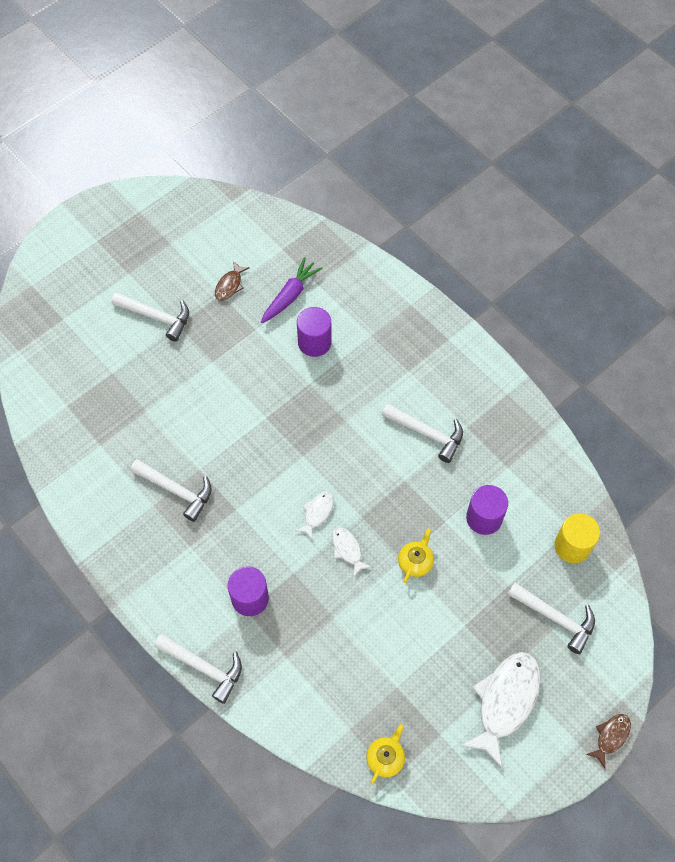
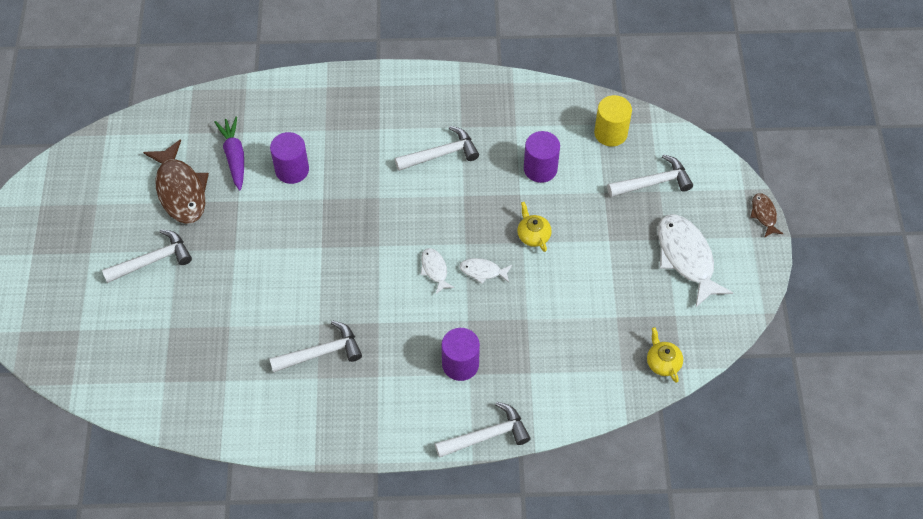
camera: 50 degrees left, 5 degrees down
brown fish [215,261,249,301] -> brown fish [143,139,209,224], size x2.03

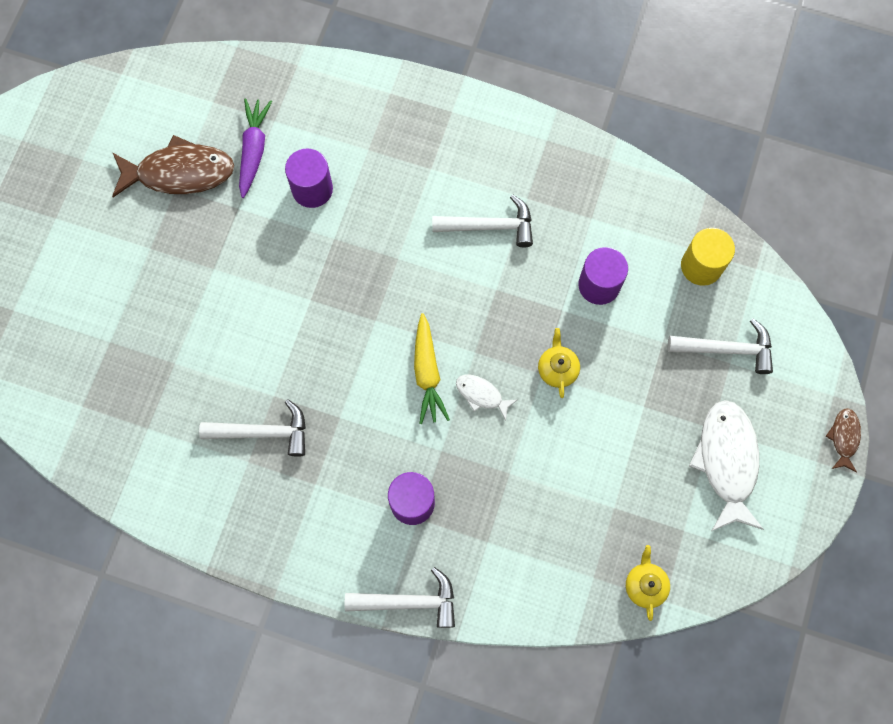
camera: 20 degrees right, 15 degrees up
white hammer [102,229,192,283] -> none
brown fish [143,139,209,224] -> brown fish turned 90 degrees counterclockwise [112,135,234,197]
white fish [420,248,455,294] -> yellow carrot [414,313,450,424]

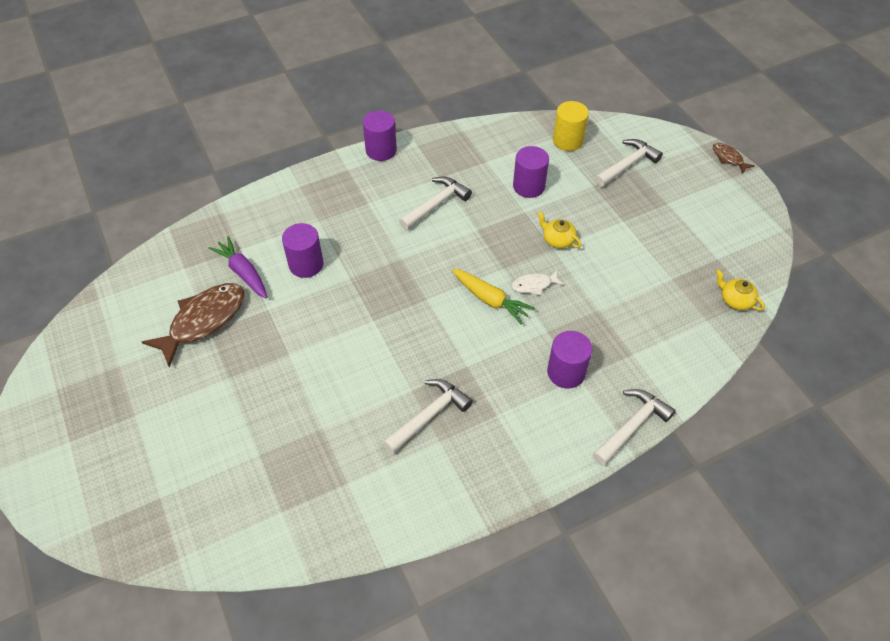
camera: 45 degrees left, 20 degrees down
white fish [689,400,764,531] -> none
none -> purple cylinder [363,111,397,161]

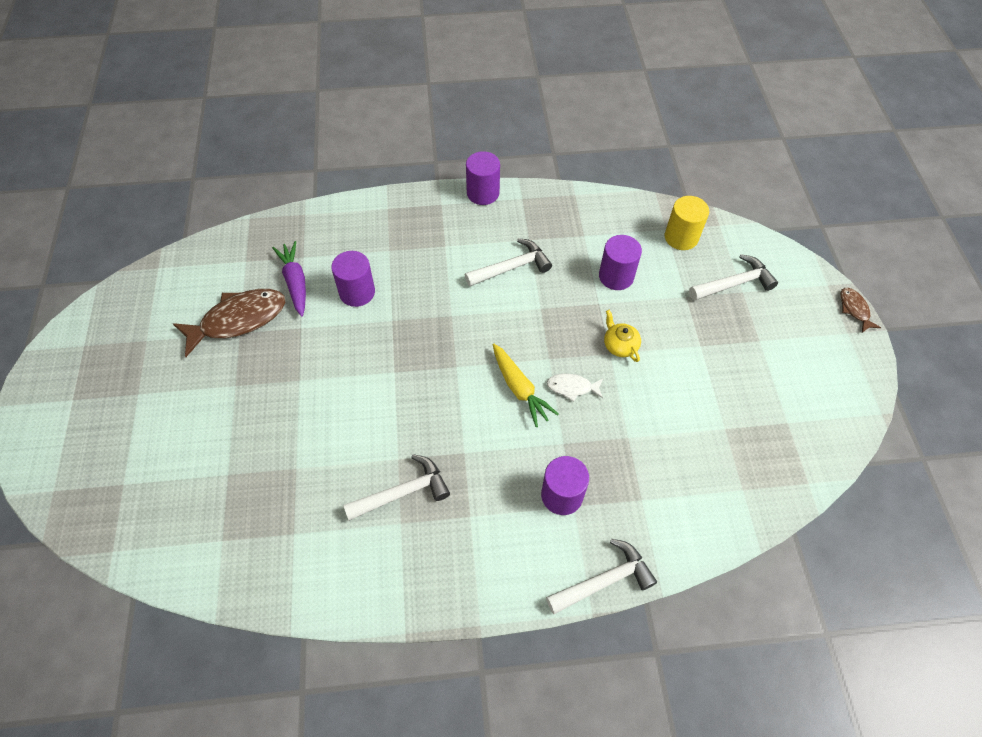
camera: 20 degrees right, 5 degrees up
yellow teapot [716,270,765,310] -> none

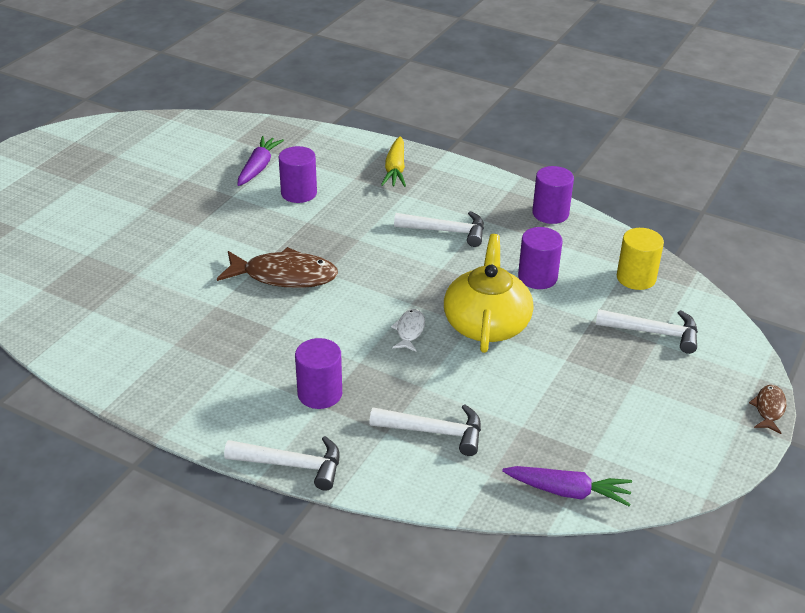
camera: 35 degrees right, 20 degrees down
brown fish [173,289,285,357] -> brown fish moved to [217,247,338,288]
white hammer [343,454,450,521] -> white hammer moved to [369,404,481,456]
purple cylinder [466,151,500,205] -> purple cylinder moved to [532,166,574,224]
yellow carrot [493,344,559,427] -> yellow carrot moved to [381,136,406,187]
white fish [547,374,603,402] -> white fish turned 60 degrees clockwise [391,309,425,351]
yellow teapot [604,310,641,362] -> yellow teapot [444,234,533,353], size x2.19
none -> purple carrot [502,466,632,506]

